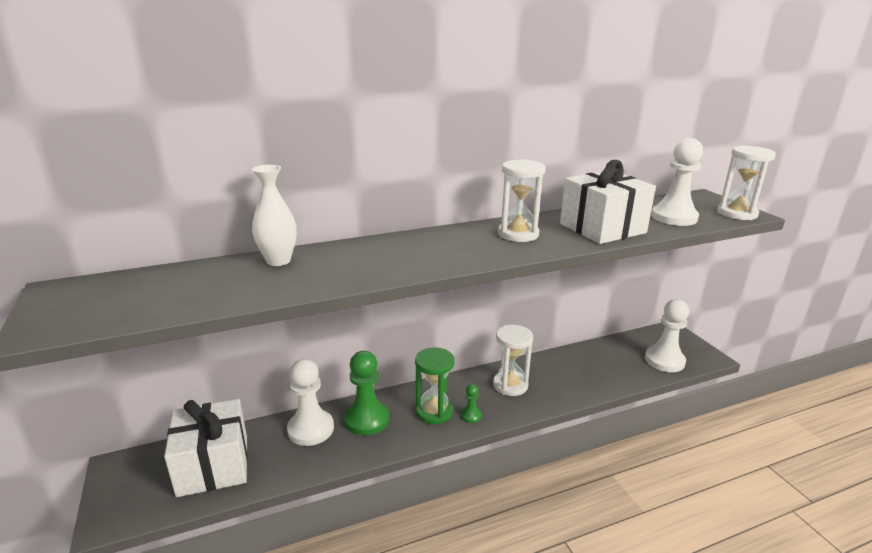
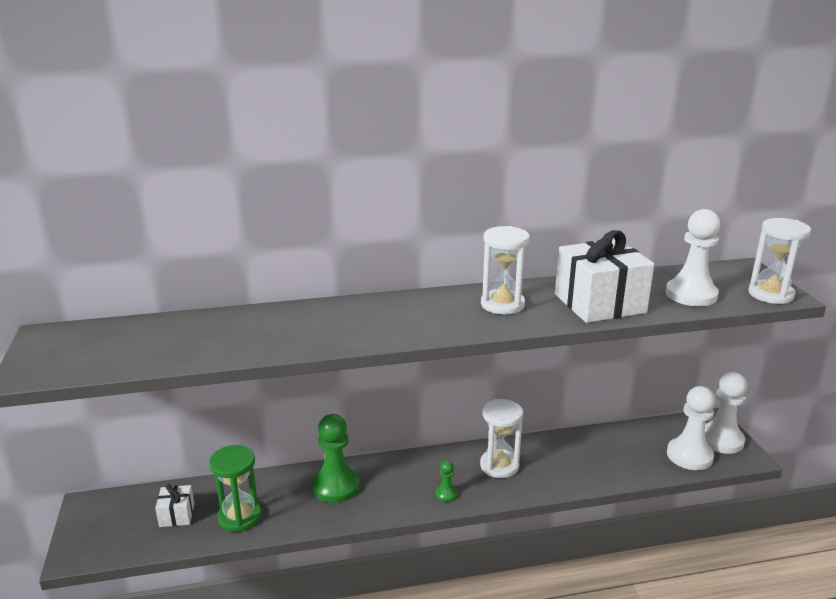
camera: 10 degrees right, 0 degrees up
white gift [164,399,248,497] -> white gift [155,484,194,527], size x0.47
white vase [252,165,297,266] -> none
white pawn [287,359,334,446] -> white pawn moved to [705,372,748,454]
green hourglass [415,348,454,424] -> green hourglass moved to [209,445,261,532]

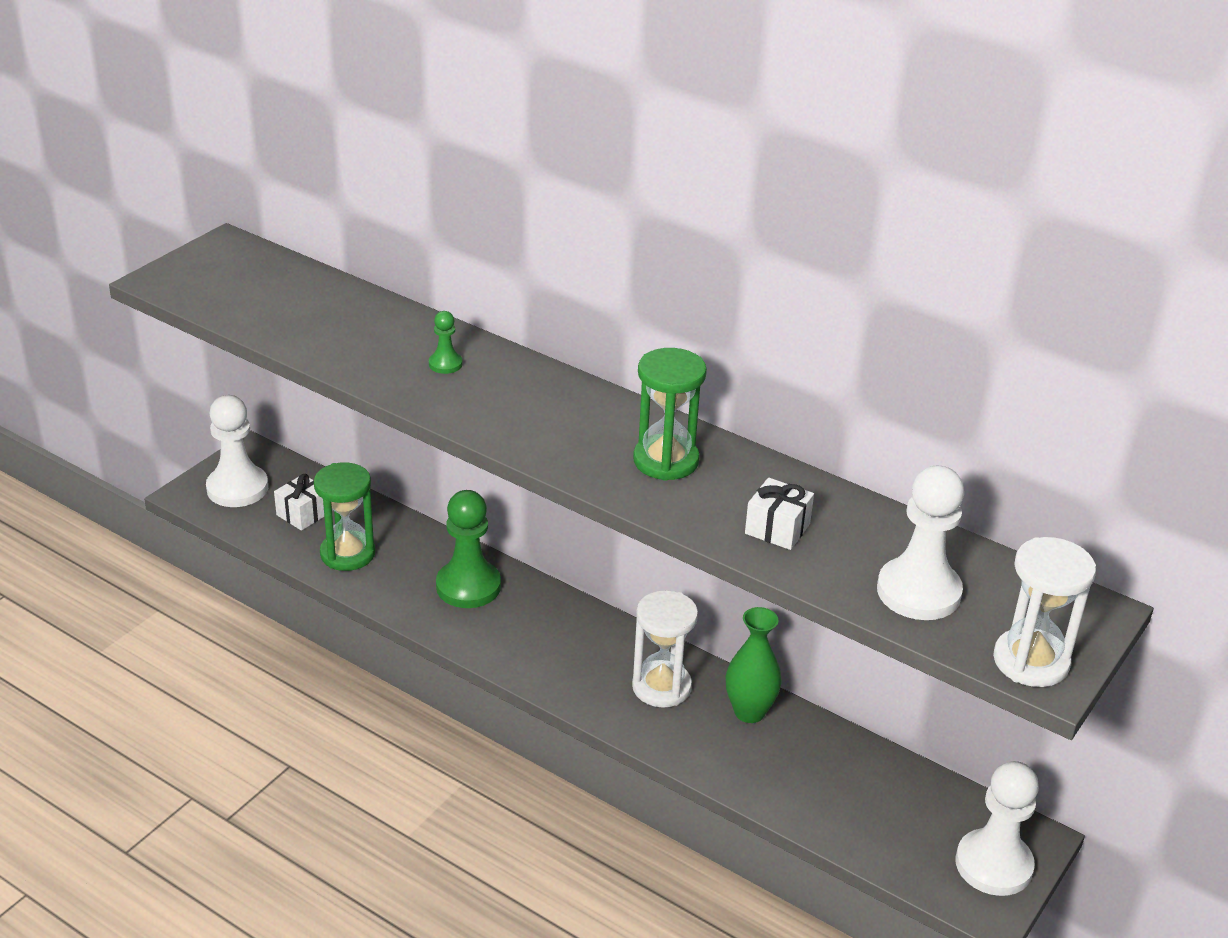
camera: 45 degrees right, 10 degrees up
green pawn [435,460,458,502] -> green pawn moved to [429,311,462,374]
white hourglass [481,226,530,315] -> green hourglass [633,348,707,481]
white gift [555,230,655,323] -> white gift [745,477,814,550], size x0.47
white pawn [667,386,715,470] -> white pawn moved to [206,395,268,507]
none -> green vase [726,607,782,723]

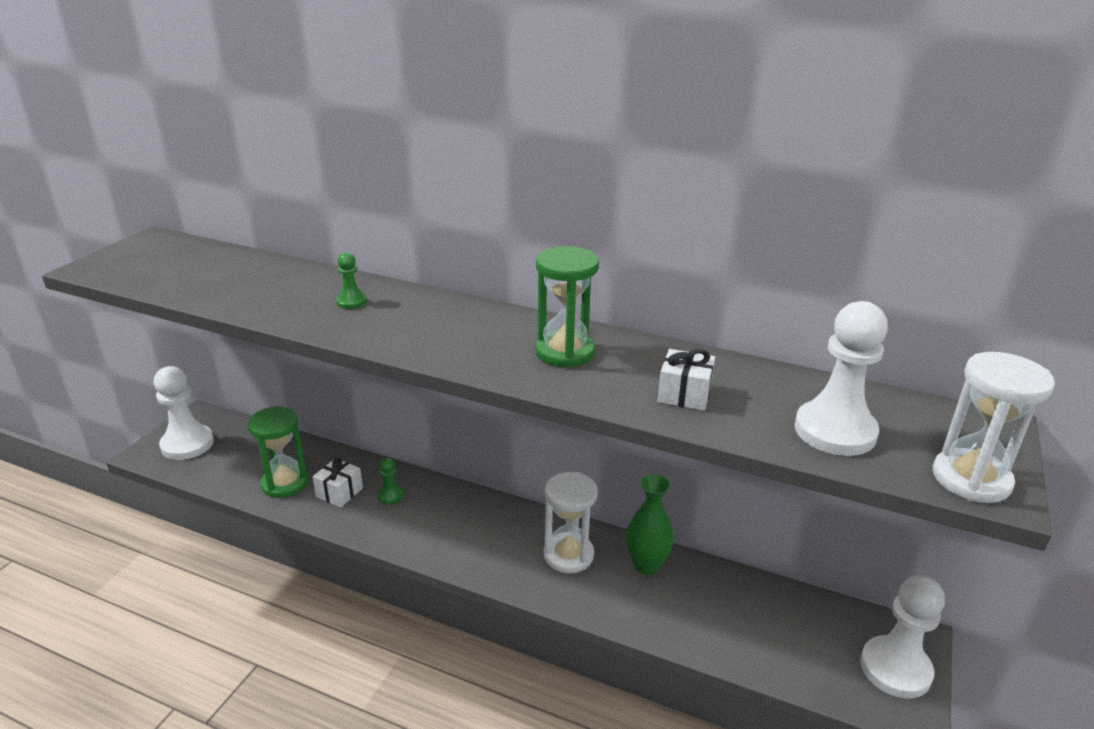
camera: 10 degrees left, 5 degrees down
white gift [274,474,324,531] -> white gift moved to [313,458,363,507]
green pawn [436,490,501,608] -> green pawn [377,458,403,504], size x0.47

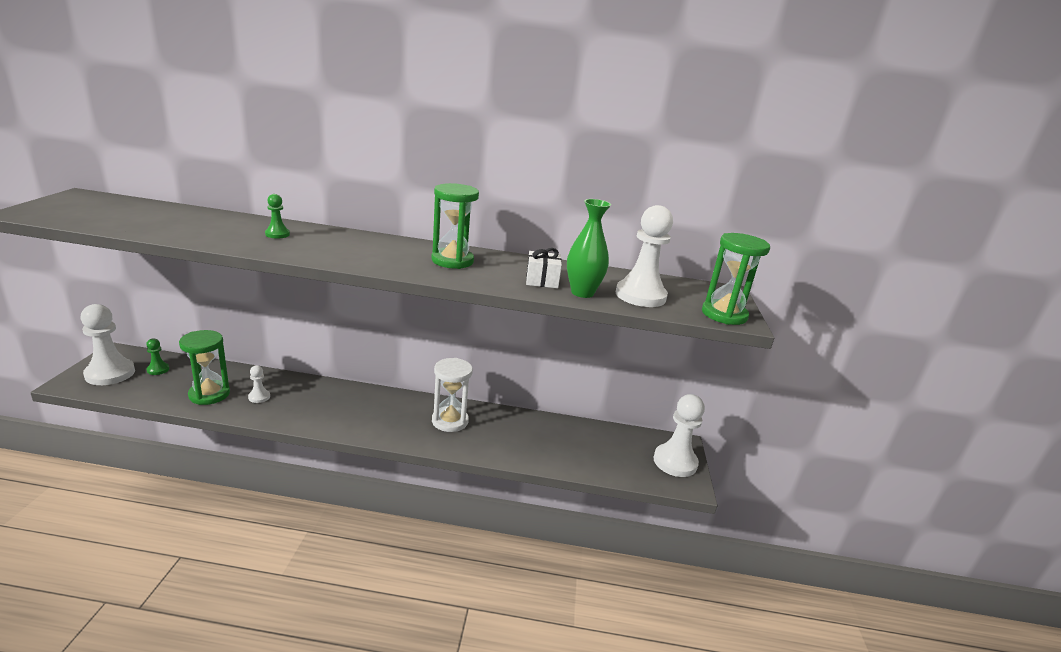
camera: 20 degrees left, 5 degrees down
white gift [313,458,363,507] -> white pawn [248,365,270,403]
green pawn [377,458,403,504] -> green pawn moved to [146,339,169,375]
green vase [626,474,674,575] -> green vase moved to [567,199,611,298]
white hourglass [932,352,1055,503] -> green hourglass [702,233,770,325]

